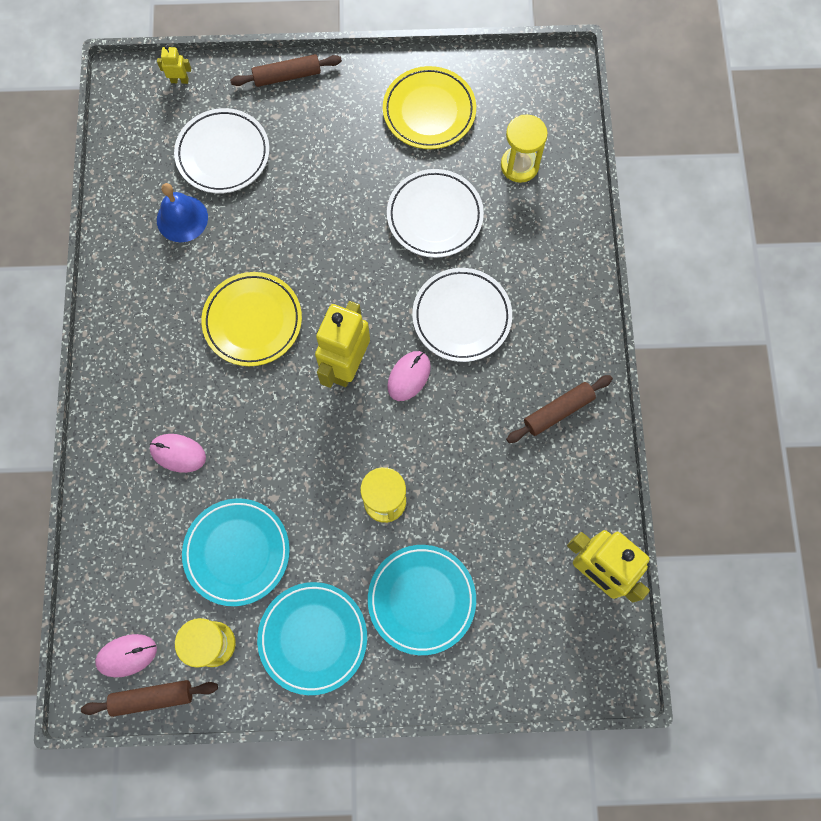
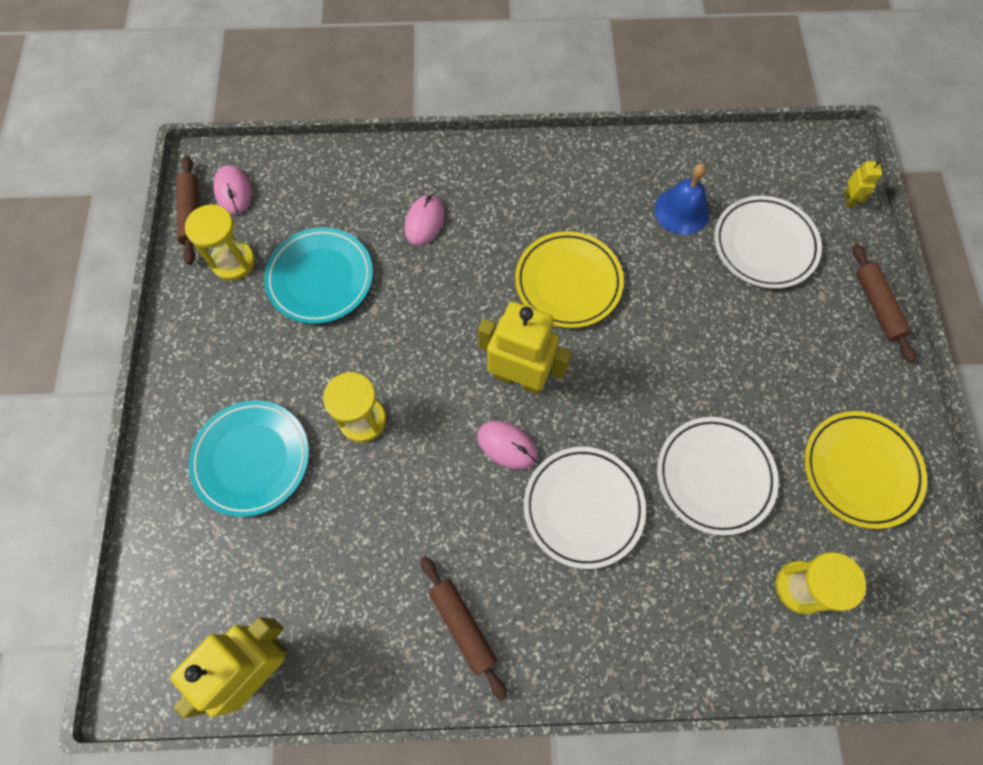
camera: 90 degrees right, 5 degrees down
turquoise plate [257,582,367,695] -> none

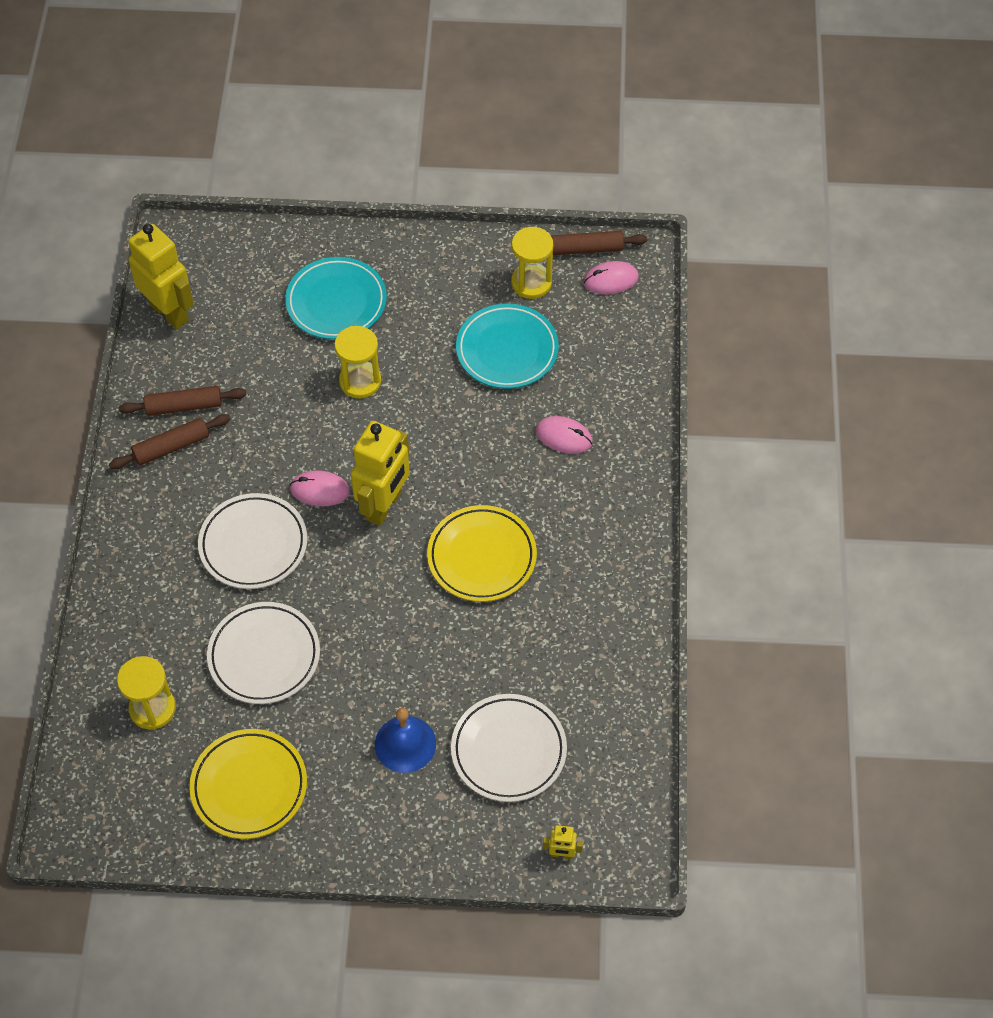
camera: 95 degrees right, 10 degrees down
pink mouse [477,421,537,470] -> pink mouse turned 60 degrees clockwise [290,470,350,506]
blue bell [654,164,710,235] -> blue bell moved to [375,708,436,773]
brown rolling pin [852,244,916,363] -> brown rolling pin moved to [119,386,247,416]

